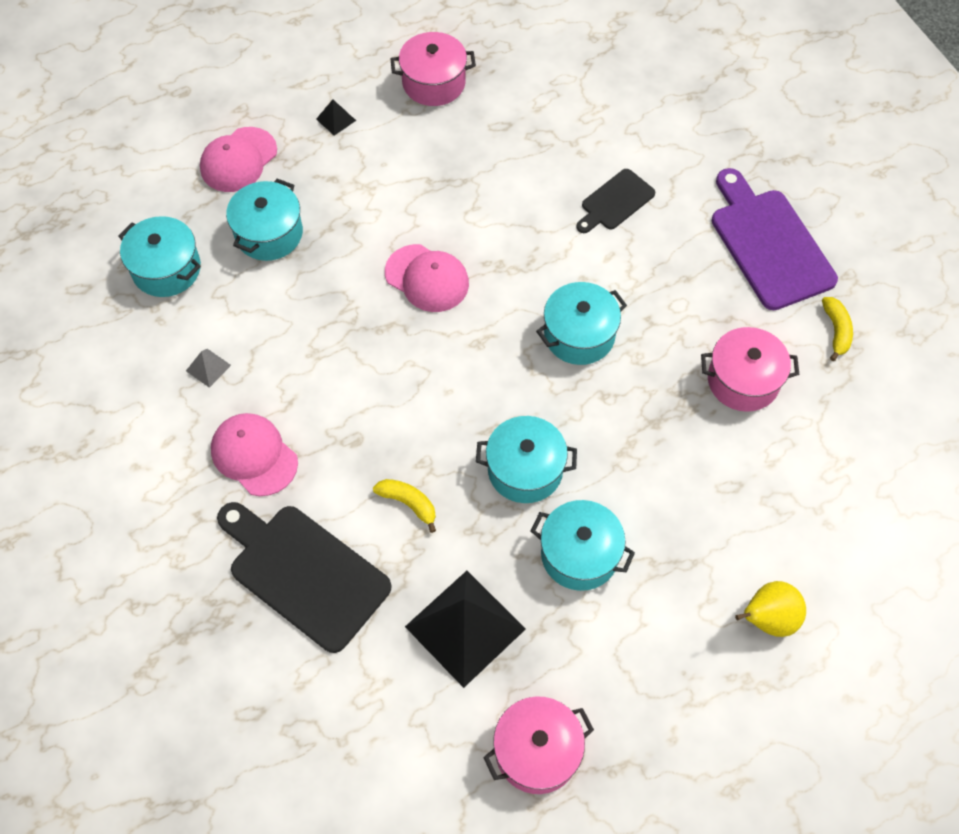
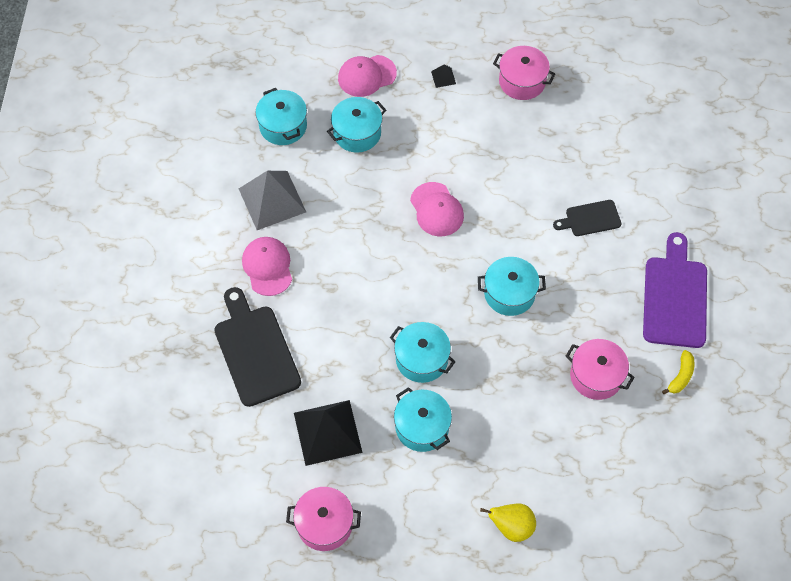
camera: 30 degrees right, 0 degrees up
grey pyramid [186,349,231,388] -> grey pyramid [239,171,306,230], size x2.40
yellow banana [373,479,436,533] -> none

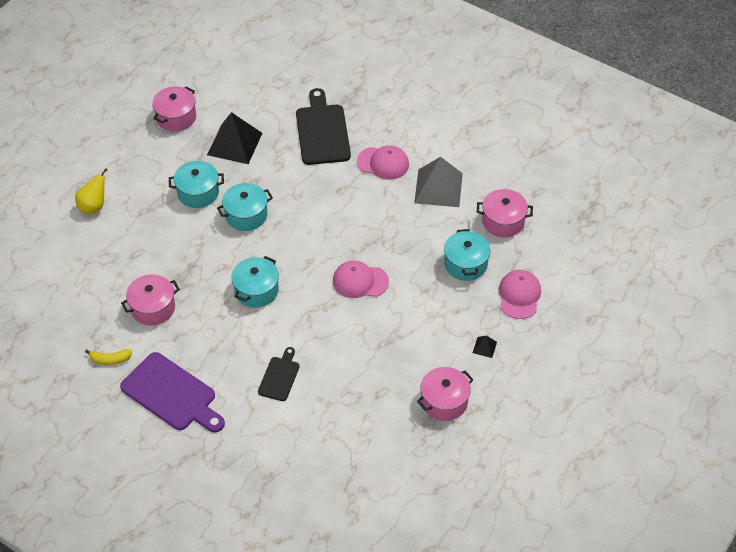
camera: 120 degrees right, 10 degrees down
black cutting board [214,287,301,407] -> black cutting board turned 105 degrees counterclockwise [296,88,351,165]
turquoise pot [255,88,307,145] -> pink pot [477,189,533,237]
yellow banana [662,350,694,394] -> yellow banana turned 60 degrees counterclockwise [85,349,132,365]

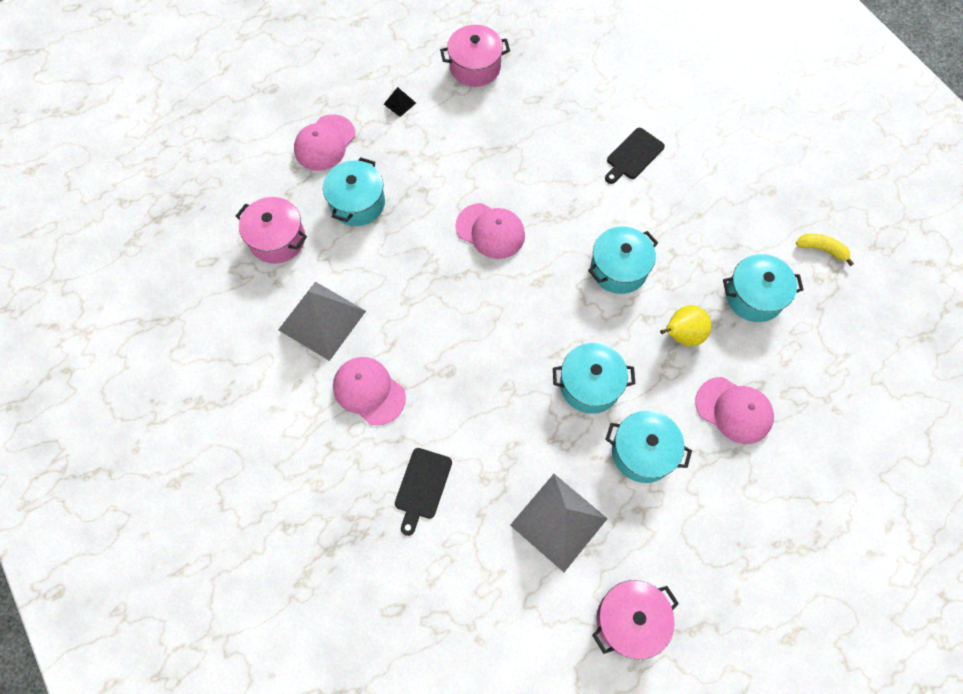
camera: 155 degrees left, 15 degrees up
yellow pear [75,168,108,214] -> yellow pear moved to [660,305,711,346]
purple cutting board [120,352,225,433] -> none
pink pot [121,274,180,326] -> turquoise pot [723,254,804,322]
black pyramid [207,112,262,164] -> grey pyramid [510,474,608,572]
black cutting board [296,88,351,165] -> black cutting board [395,448,452,536], size x0.55
none -> pink cap [695,377,774,444]

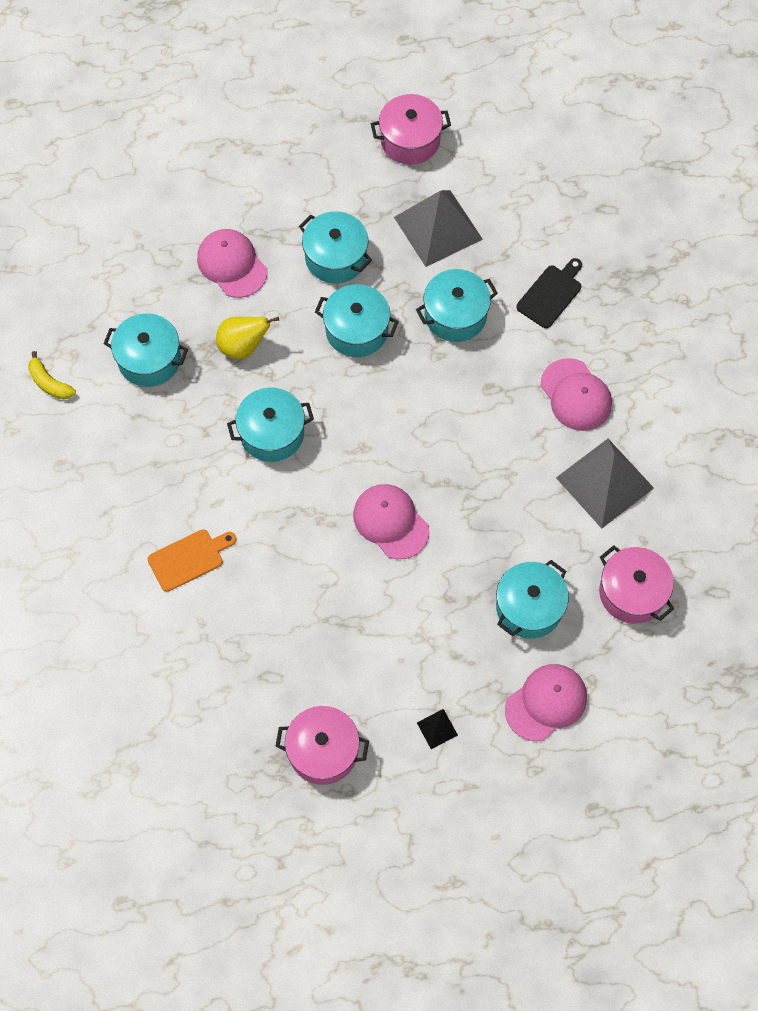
camera: 160 degrees left, 0 degrees up
black cutting board [605,128,665,184] -> orange cutting board [148,529,236,592]
none -> turquoise pot [416,269,498,342]

